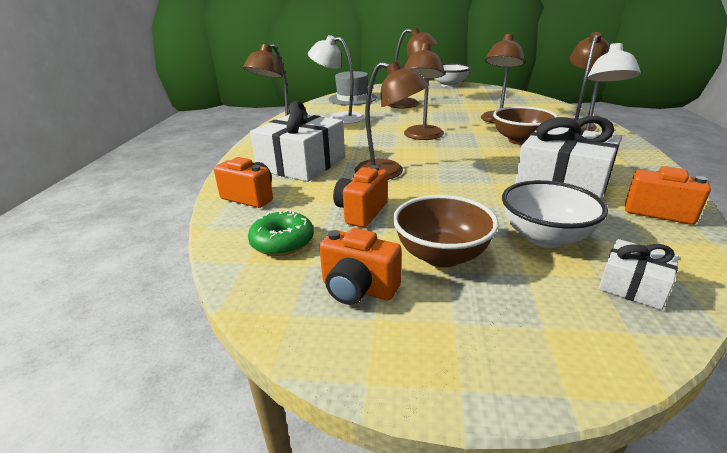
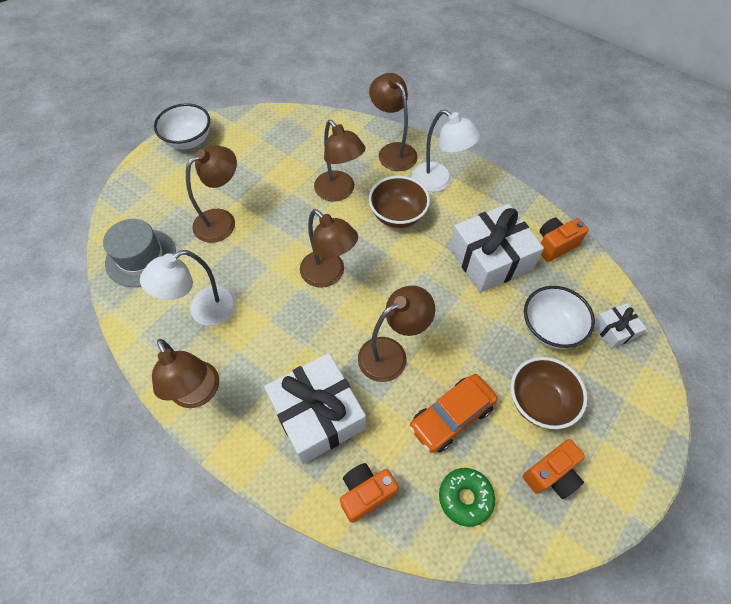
camera: 60 degrees left, 30 degrees up
orange camera [333,165,388,227] -> orange car [409,374,498,453]

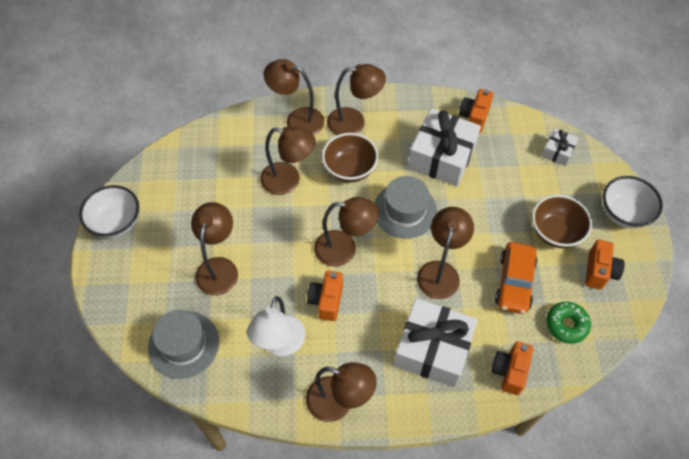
camera: 40 degrees left, 0 degrees up
white lamp [412,110,481,192] -> brown lamp [327,64,386,135]
white bowl [524,286,595,349] -> white bowl moved to [603,176,663,228]
none -> orange camera [307,271,343,321]
none -> grey hat [374,176,437,239]

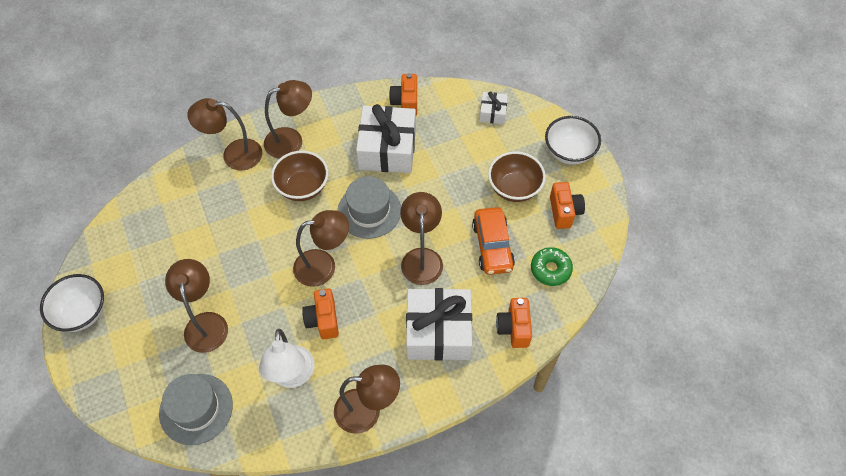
camera: 20 degrees left, 0 degrees up
brown lamp [260,127,315,195] -> none

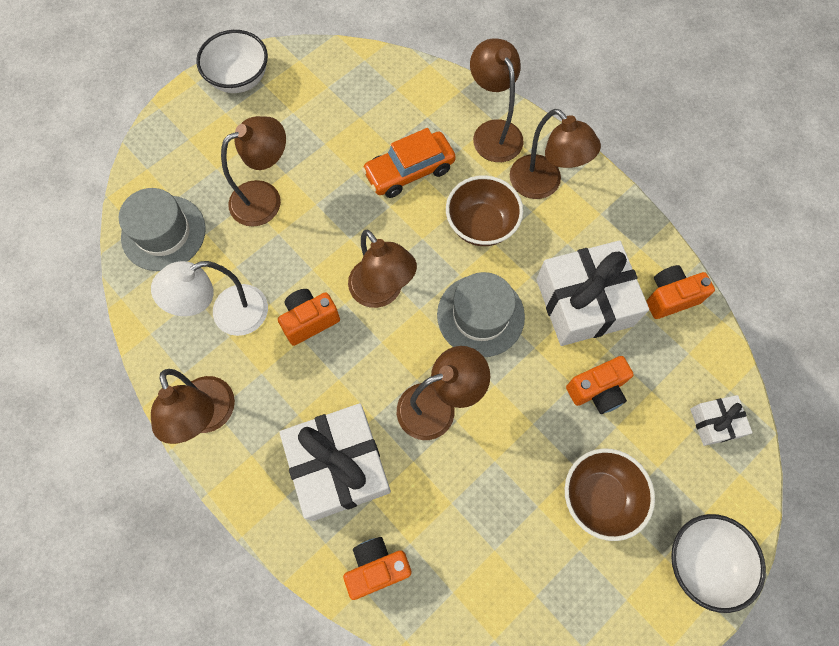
camera: 70 degrees right, 10 degrees up
orange car [472,207,515,275] -> orange car moved to [362,128,456,198]
green donut [531,247,573,286] -> none
orange camera [550,182,585,229] -> orange camera moved to [566,356,634,414]

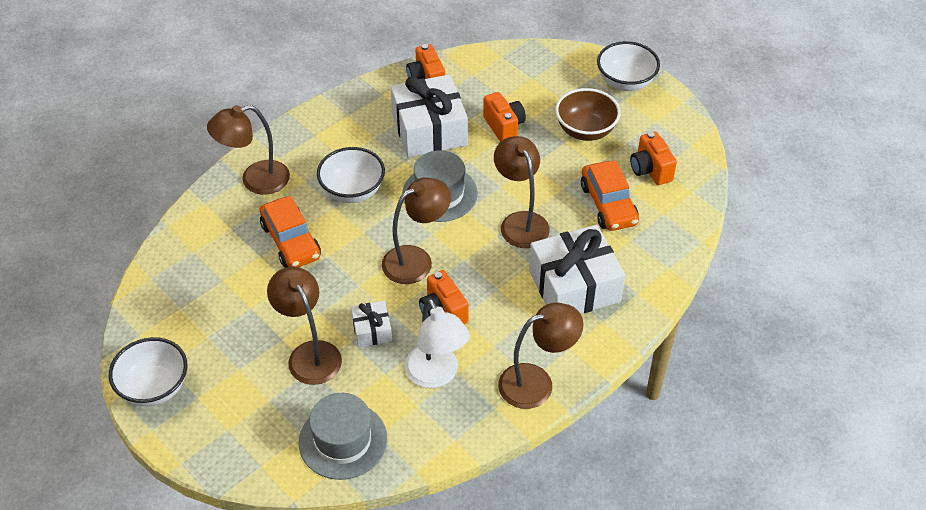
camera: 90 degrees left, 20 degrees down
orange camera [343,537,412,600] -> orange camera moved to [630,132,677,185]
brown bowl [446,176,523,246] -> white bowl [317,147,385,203]
brown lamp [510,109,601,199] -> none
white gift [690,395,753,446] -> white gift moved to [351,301,392,347]
none -> orange car [581,160,639,231]

